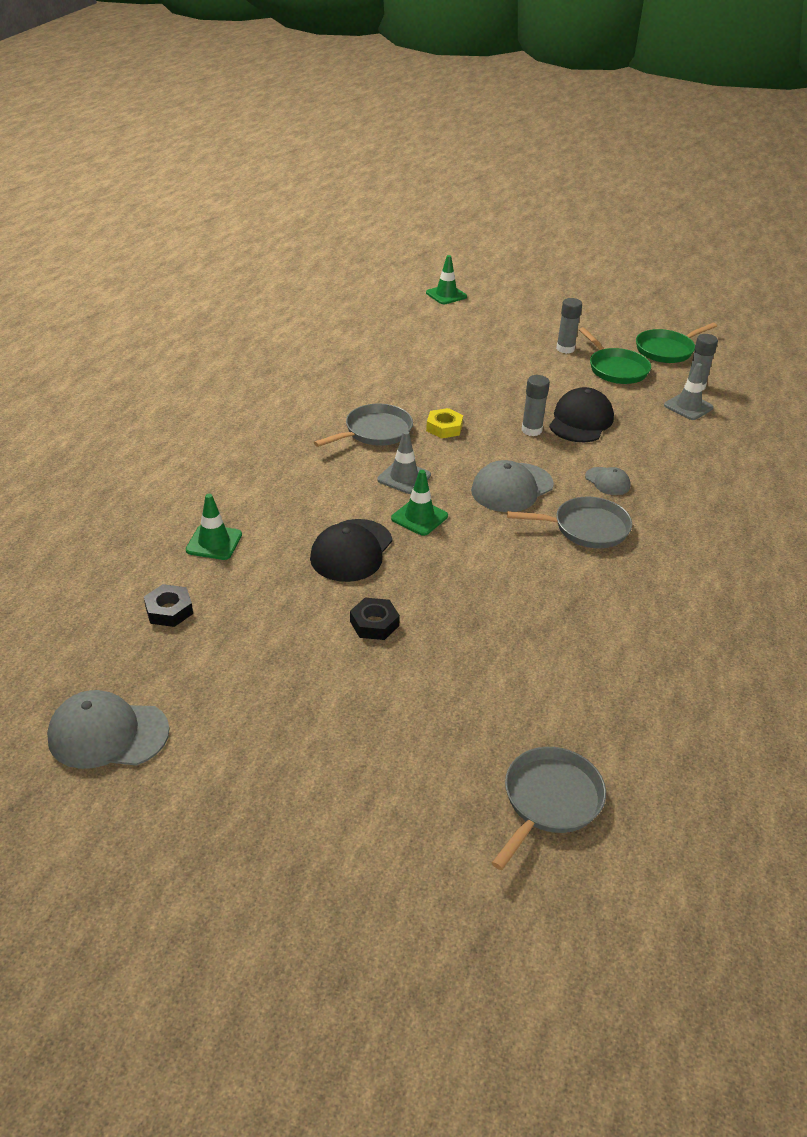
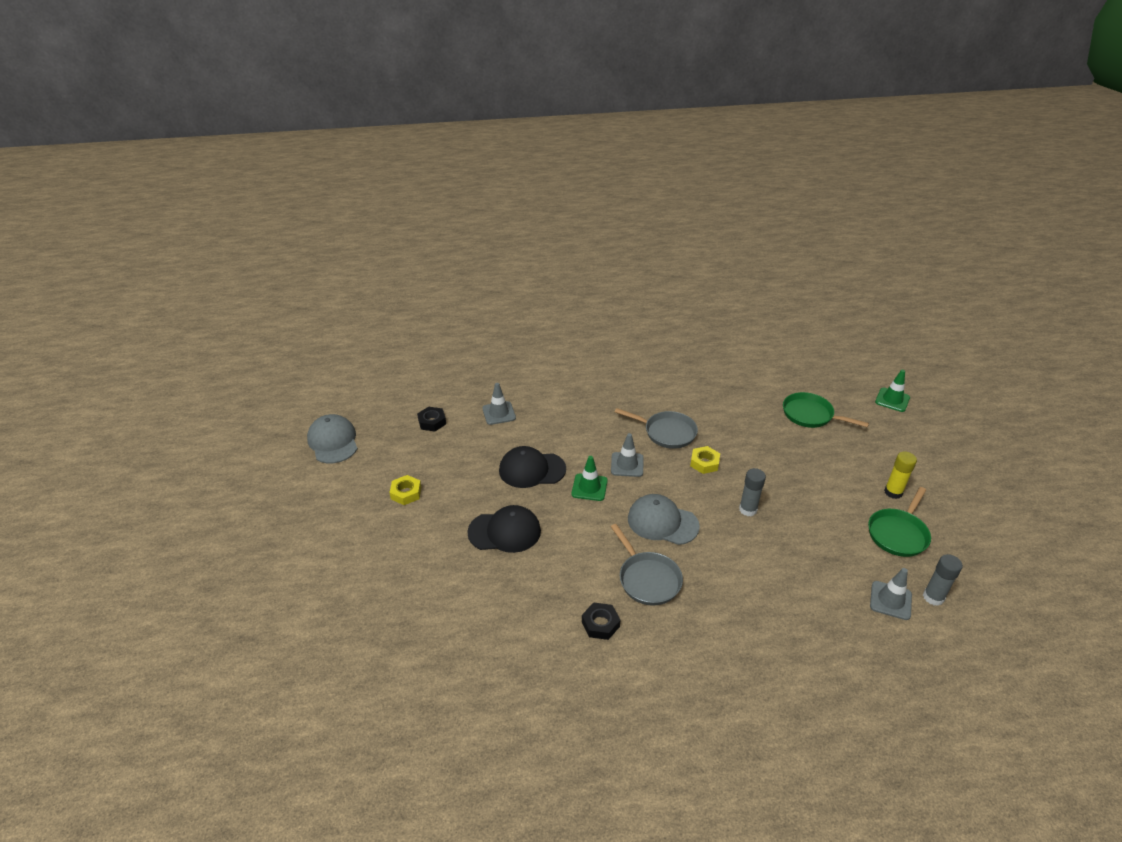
camera: 65 degrees right, 0 degrees up
green traffic cone [186,494,242,560] -> grey traffic cone [482,383,516,425]
black nut [350,598,400,640] -> black nut moved to [582,602,620,640]
grey pan [492,747,606,870] -> none
black cap [549,387,614,442] -> black cap moved to [467,505,541,553]
grey glue stick [556,298,582,354] -> yellow glue stick [884,451,917,499]
grey cap [585,467,631,495] -> none
green pan [636,323,717,363] -> green pan moved to [783,392,869,428]
none -> yellow nut [389,475,421,505]

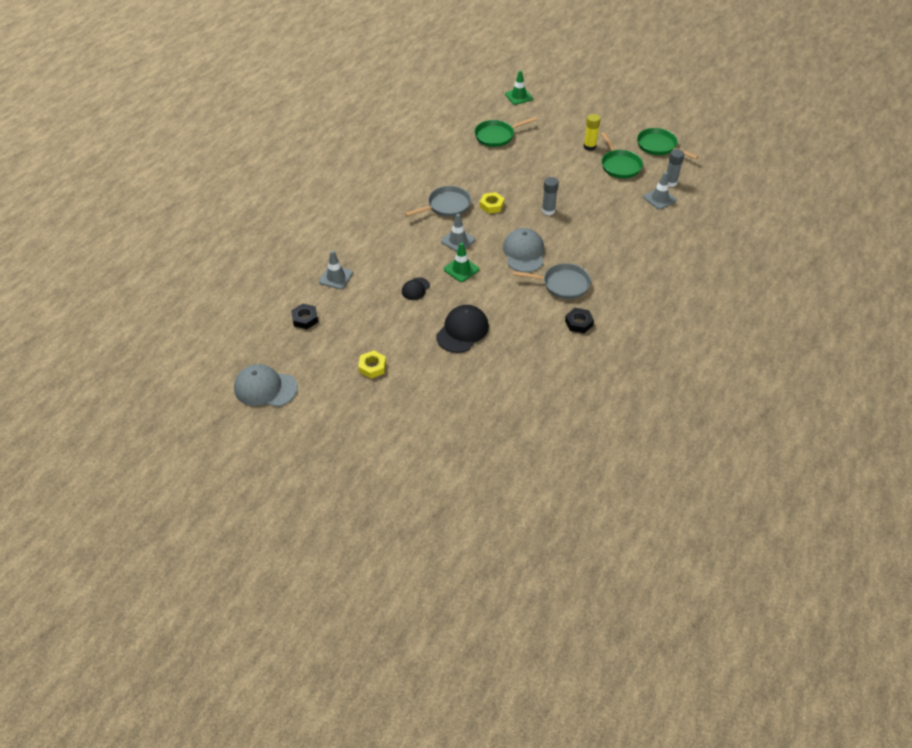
camera: 55 degrees left, 10 degrees up
black cap [499,446,566,488] -> black cap [402,277,430,300], size x0.55
grey cap [628,494,700,545] -> grey cap turned 120 degrees clockwise [503,228,544,272]
none -> green pan [637,128,699,159]

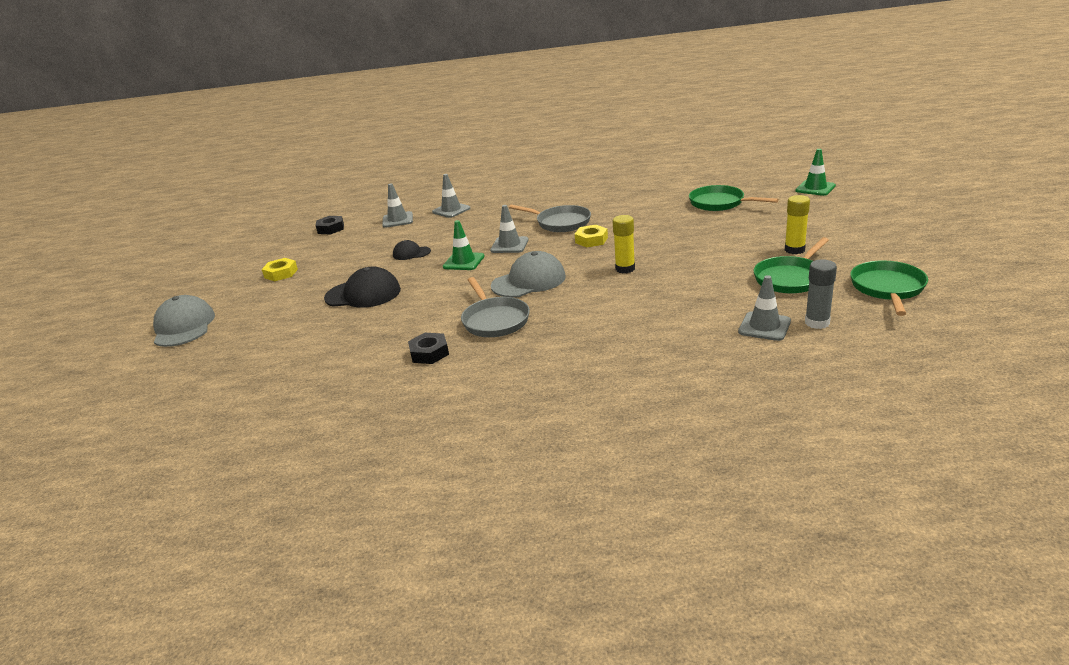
camera: 65 degrees right, 20 degrees down
grey cap [234,364,298,407] -> grey cap moved to [153,295,215,347]
grey glue stick [542,177,559,216] -> yellow glue stick [613,215,635,273]
none -> grey traffic cone [432,174,470,218]

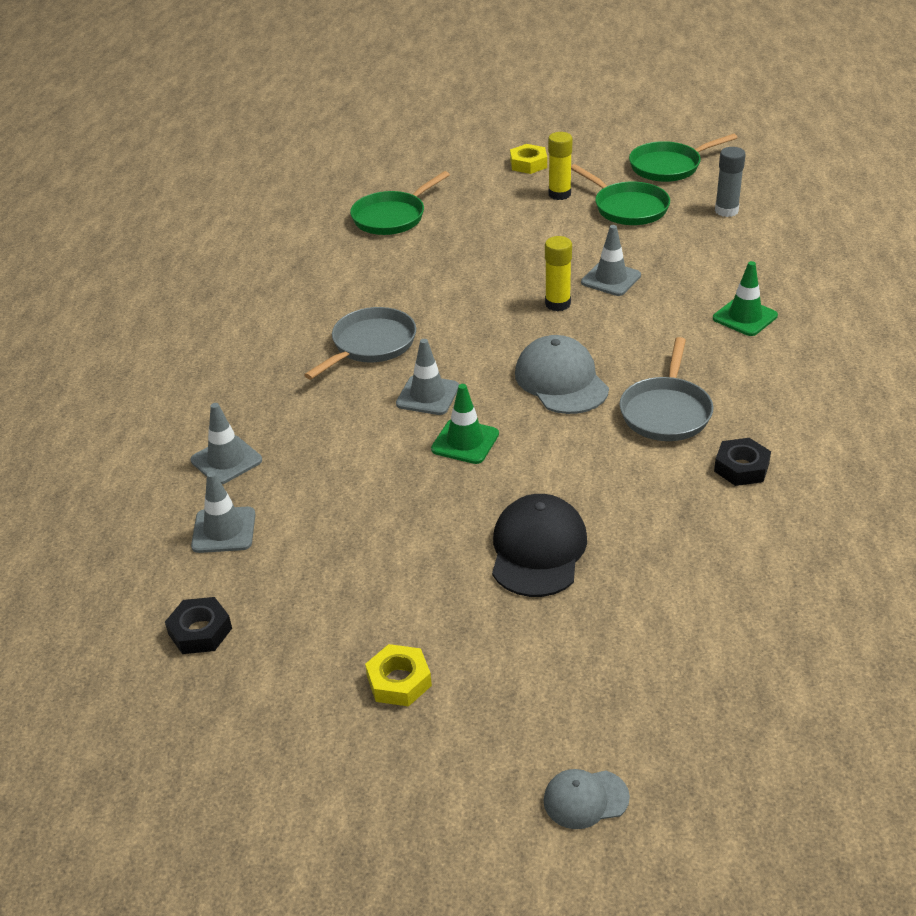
camera: 85 degrees left, 10 degrees up
grey cap [153,295,215,347] -> grey cap [544,769,630,829], size x0.55
black cap [393,240,431,260] -> none
grey pan [461,277,530,337] -> grey pan turned 120 degrees clockwise [619,337,713,441]
yellow nut [575,225,608,247] -> yellow nut moved to [510,144,547,174]
grey traffic cone [738,275,791,341] -> grey traffic cone moved to [581,225,641,296]
green traffic cone [795,149,836,196] -> green traffic cone moved to [713,261,778,336]
green pan [850,260,928,316] -> green pan turned 45 degrees counterclockwise [629,134,738,182]

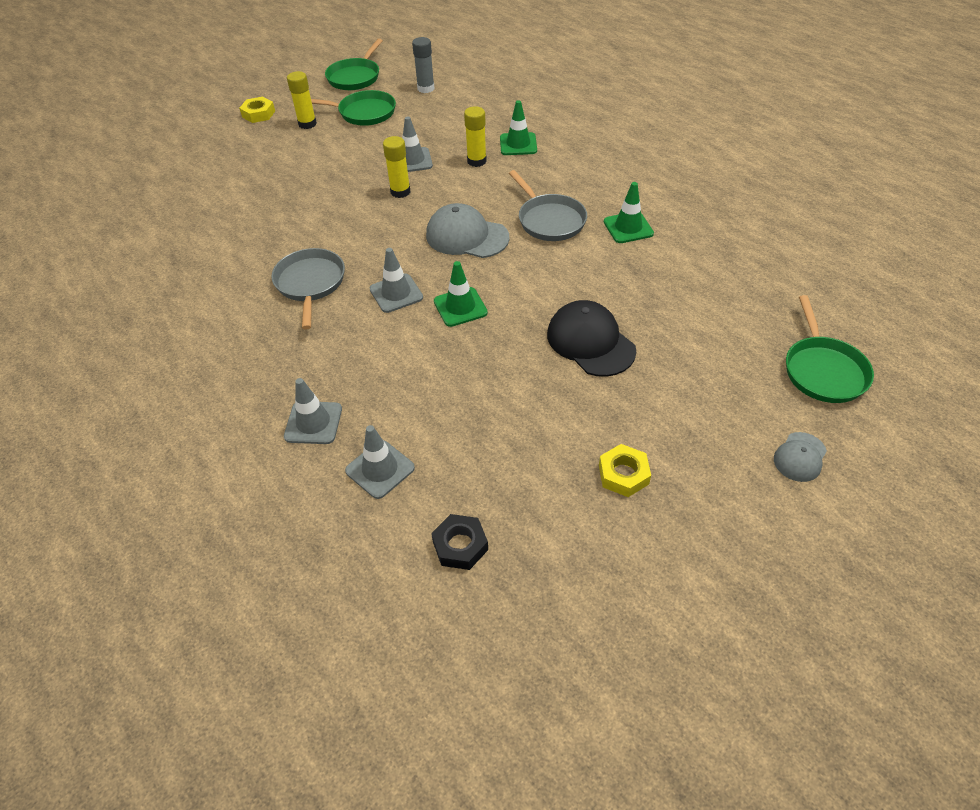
camera: 45 degrees left, 10 degrees up
green pan [350,171,450,235] -> green pan moved to [786,295,874,403]
black nut [714,438,771,486] -> green traffic cone [604,182,654,243]
none -> yellow glue stick [464,106,487,167]

